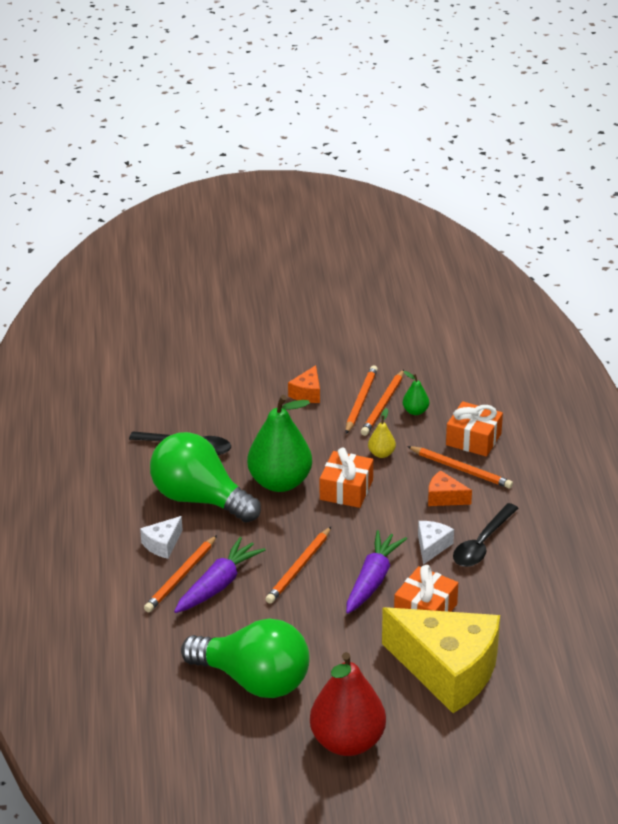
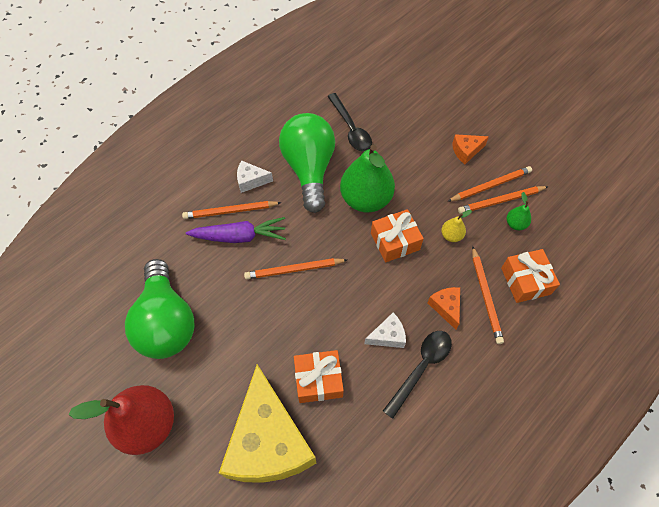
camera: 50 degrees right, 25 degrees up
purple carrot [346,530,407,613] -> none
black spoon [453,503,518,567] -> black spoon turned 135 degrees clockwise [383,331,452,419]

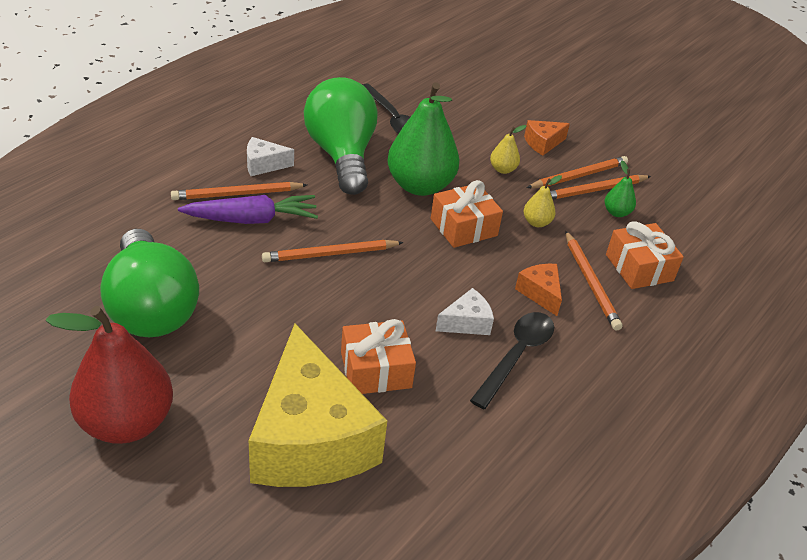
camera: 10 degrees left, 20 degrees down
none -> yellow pear [490,125,526,174]

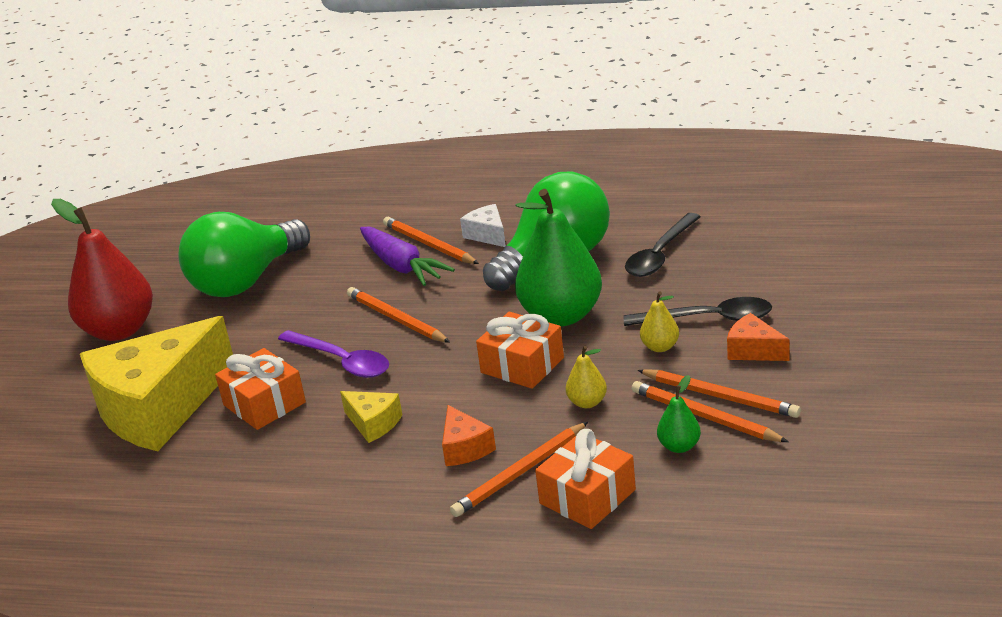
camera: 70 degrees right, 10 degrees down
white cheese [436,288,494,335] -> yellow cheese [340,391,402,443]
black spoon [470,312,554,409] -> black spoon moved to [624,297,772,326]
orange cheese [515,264,562,316] -> orange cheese turned 120 degrees clockwise [442,405,496,466]
none -> purple spoon [278,330,389,378]

